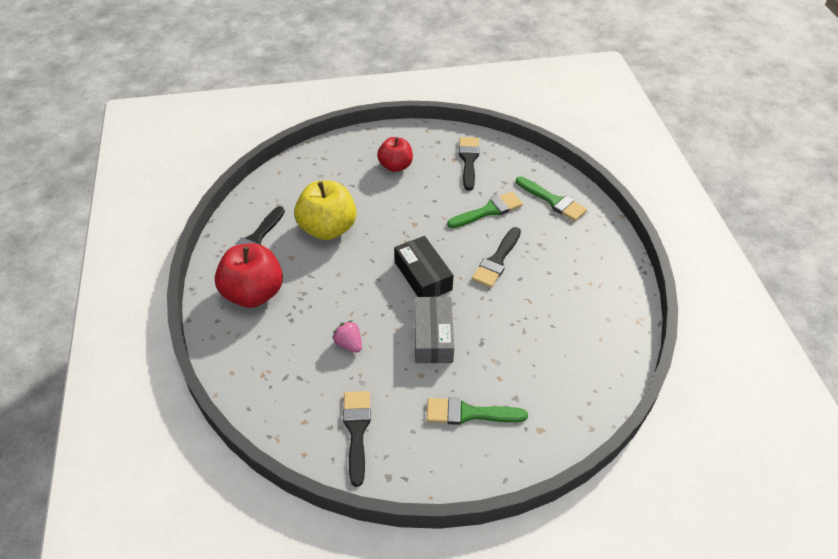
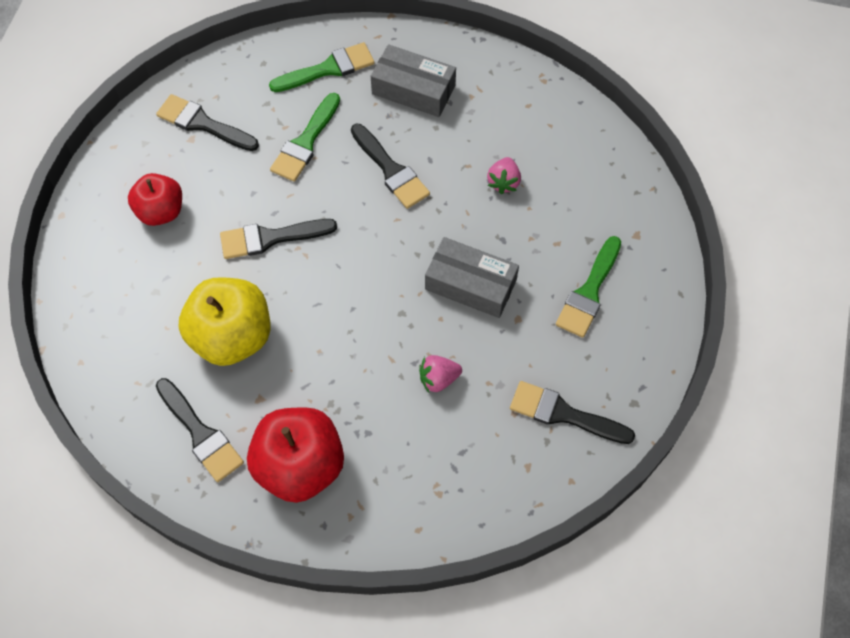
camera: 65 degrees left, 15 degrees up
black box [394,236,454,297] -> none
green brush [447,192,523,228] -> green brush turned 150 degrees counterclockwise [270,93,340,182]
none -> black brush [220,219,337,259]
none -> grey box [371,44,456,117]
none -> pink strawberry [487,157,521,194]

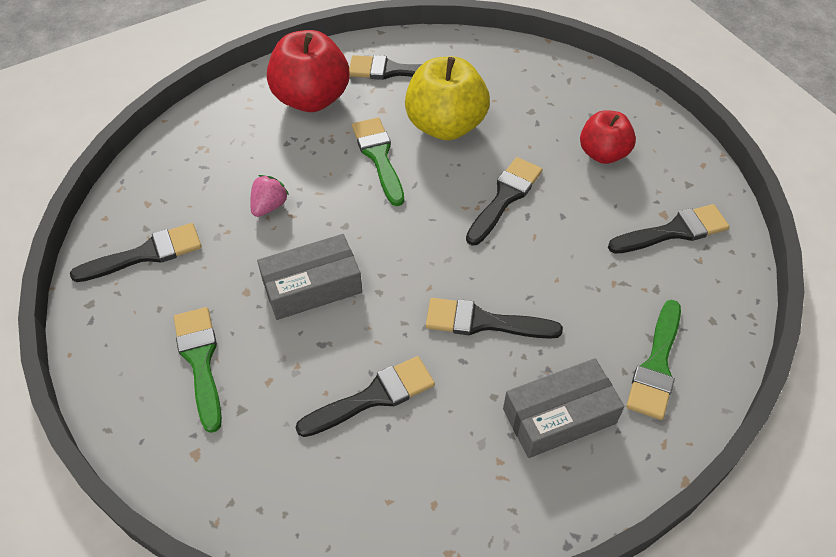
camera: 135 degrees right, 10 degrees down
green brush [270,93,340,182] -> green brush moved to [352,117,404,206]
pink strawberry [487,157,521,194] -> black brush [295,356,435,437]

